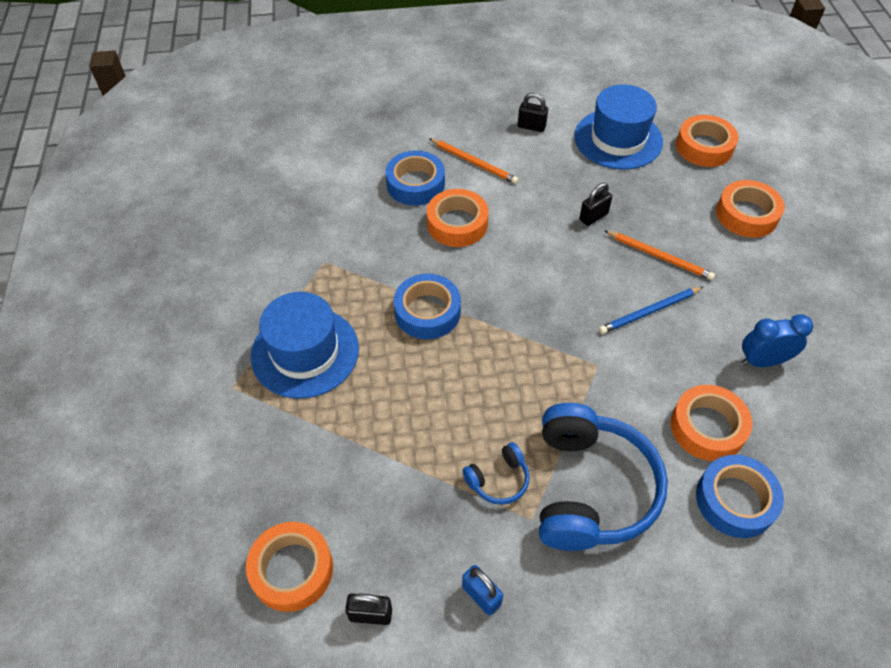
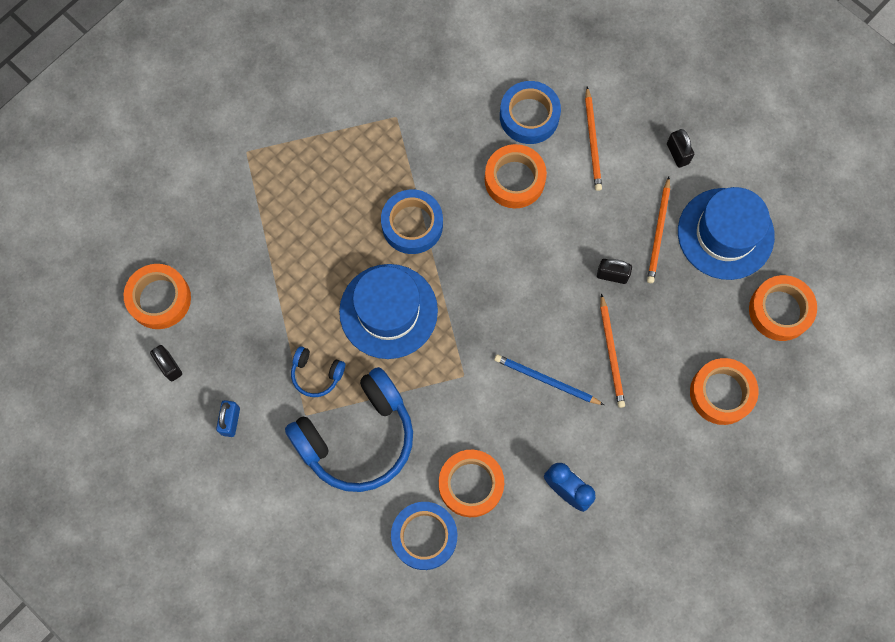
camera: 50 degrees right, 20 degrees up
blue hat [251,292,359,398] -> blue hat moved to [339,264,438,359]
none -> orange pencil [647,177,670,283]

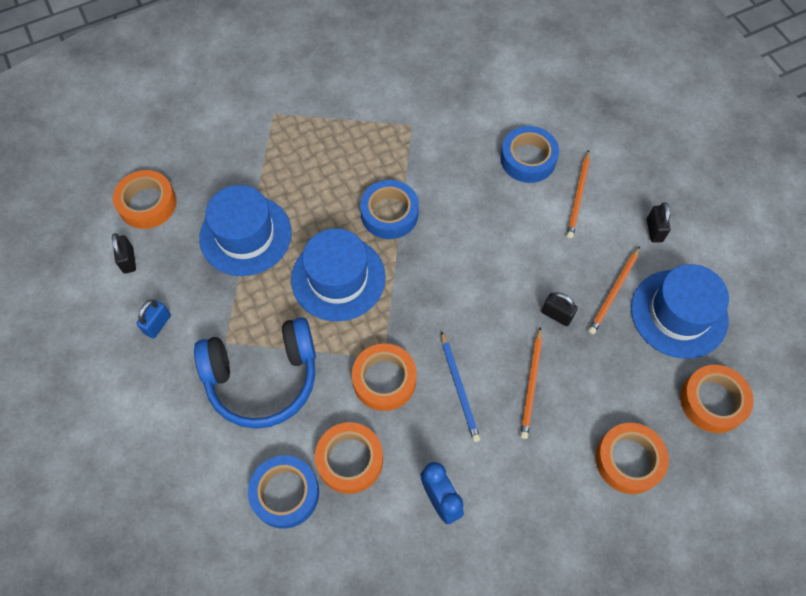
camera: 20 degrees right, 10 degrees down
blue headphones [291,346,345,397] -> none
orange tape [485,144,547,208] -> orange tape moved to [352,343,417,411]
blue pencil [494,354,604,405] -> blue pencil turned 150 degrees counterclockwise [441,331,480,442]
none -> blue hat [199,185,292,276]

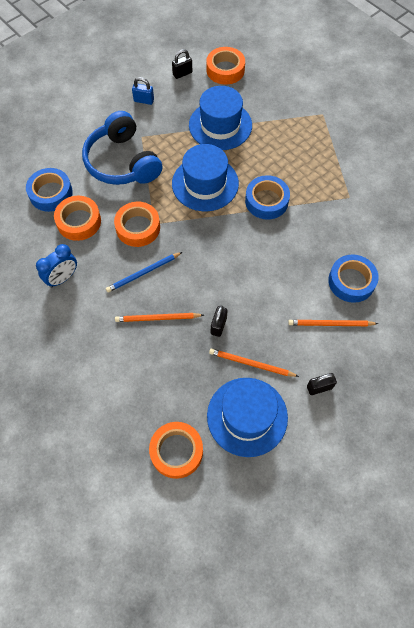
camera: 75 degrees right, 0 degrees up
orange tape [595,423,669,494] -> none

